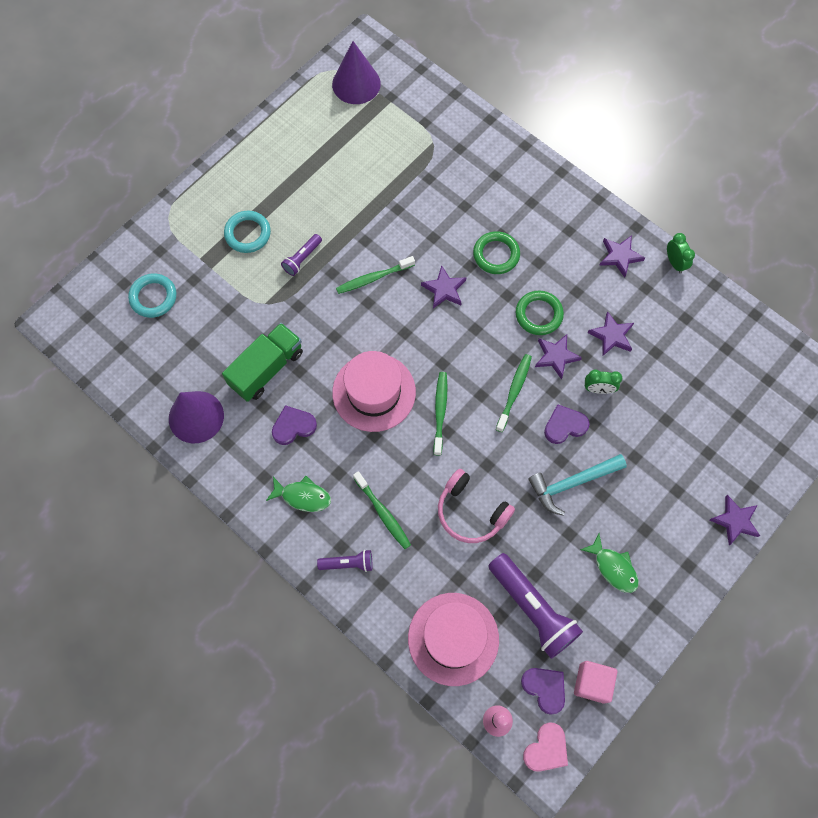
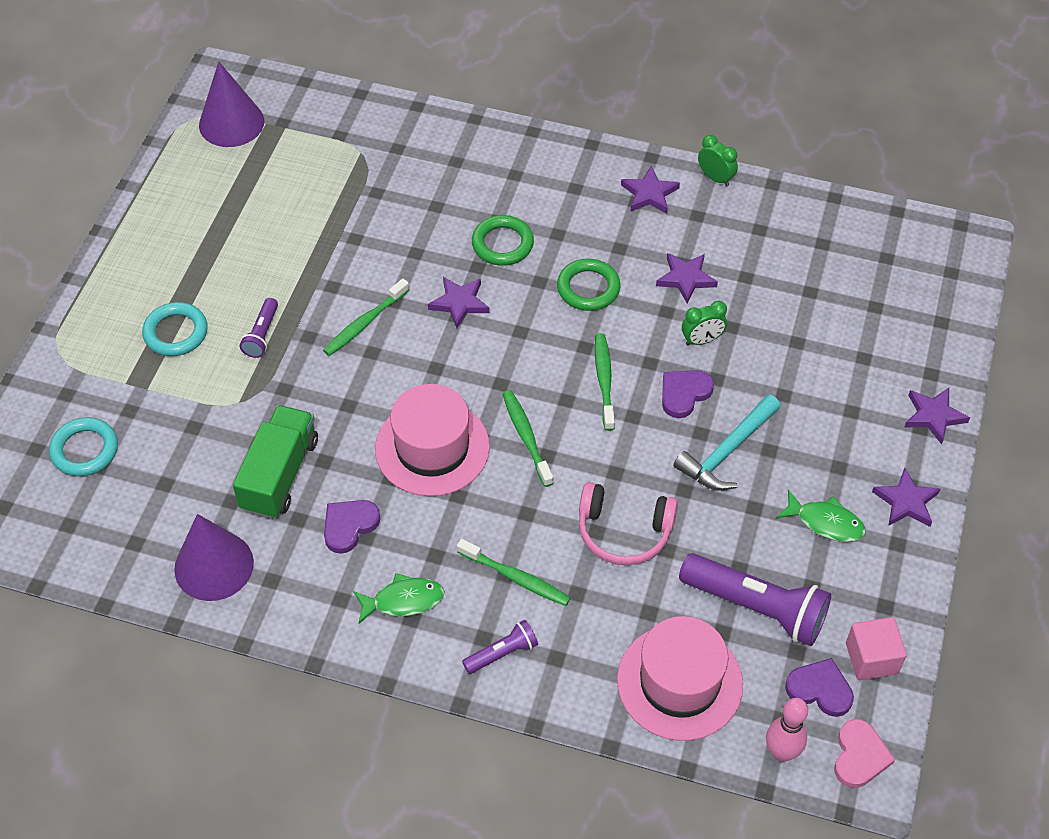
camera: 25 degrees left, 15 degrees down
purple star [535,334,582,380] -> purple star moved to [872,468,941,527]

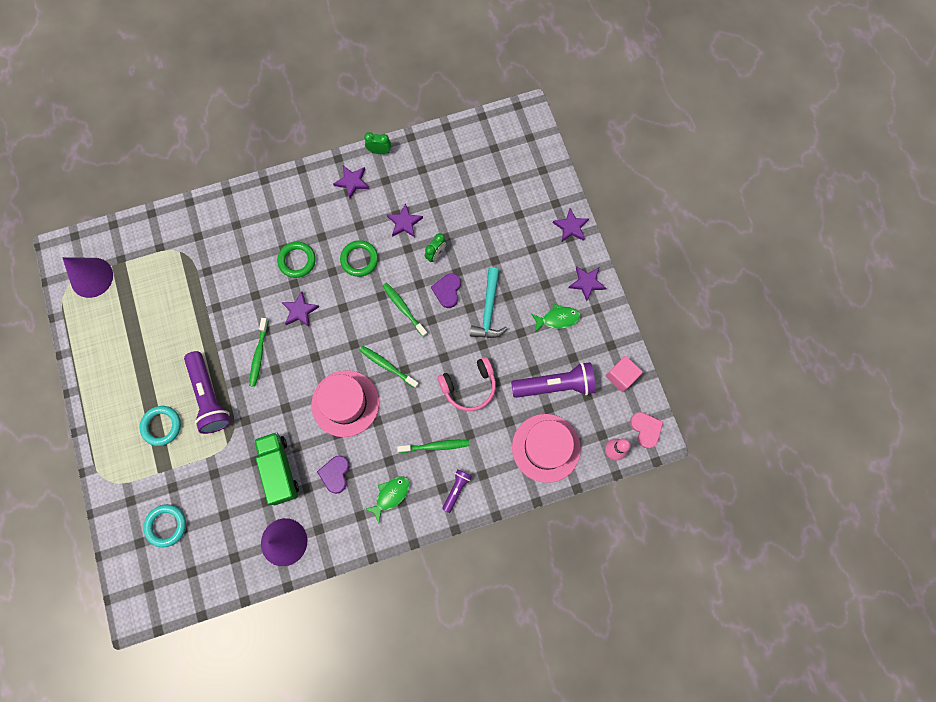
camera: 35 degrees left, 20 degrees up
purple flashlight [240,298,278,358] -> purple flashlight [184,351,231,434], size x1.98
purple heart [785,658,854,717] -> none

